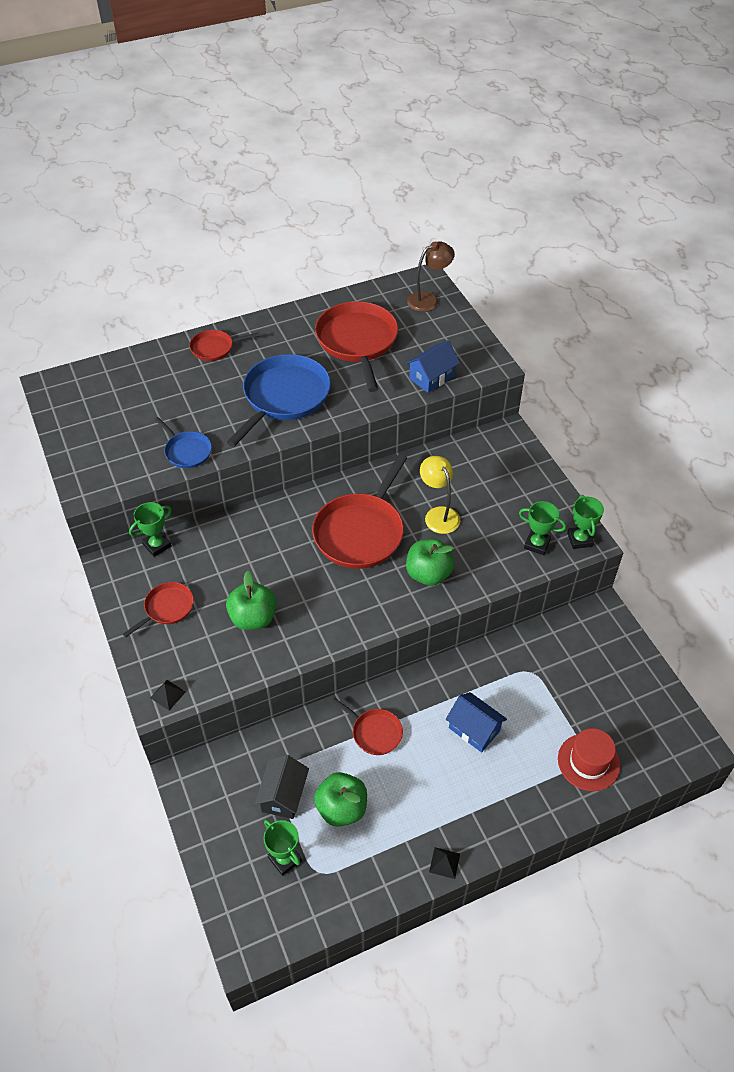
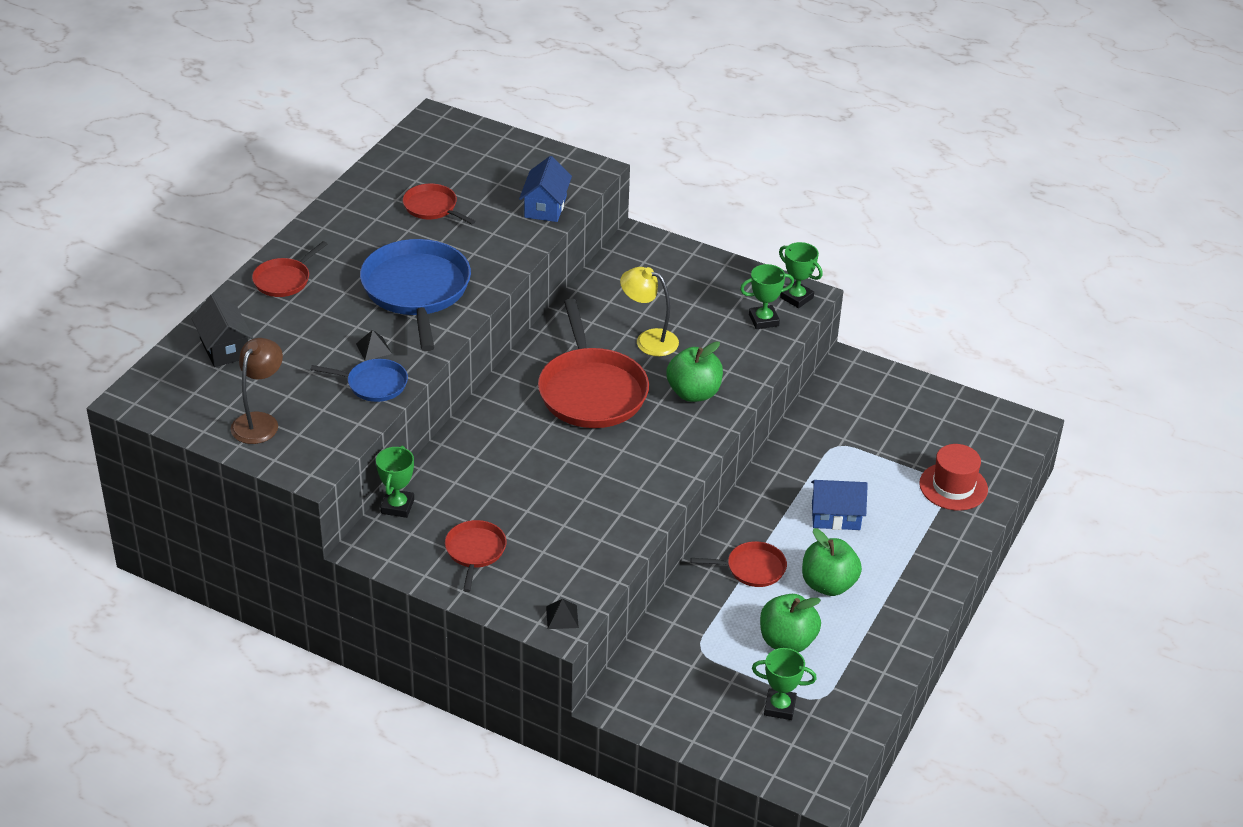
camera: 40 degrees left, 10 degrees down
green apple [226,571,277,630] -> green apple moved to [802,528,862,596]
black house [255,755,309,819] -> black house moved to [192,294,253,367]
red pan [315,301,398,392] -> red pan [403,184,475,224], size x0.51
brown lamp [407,241,455,312] -> brown lamp moved to [230,338,283,444]
black pyramid [429,847,460,879] -> black pyramid moved to [356,330,392,361]

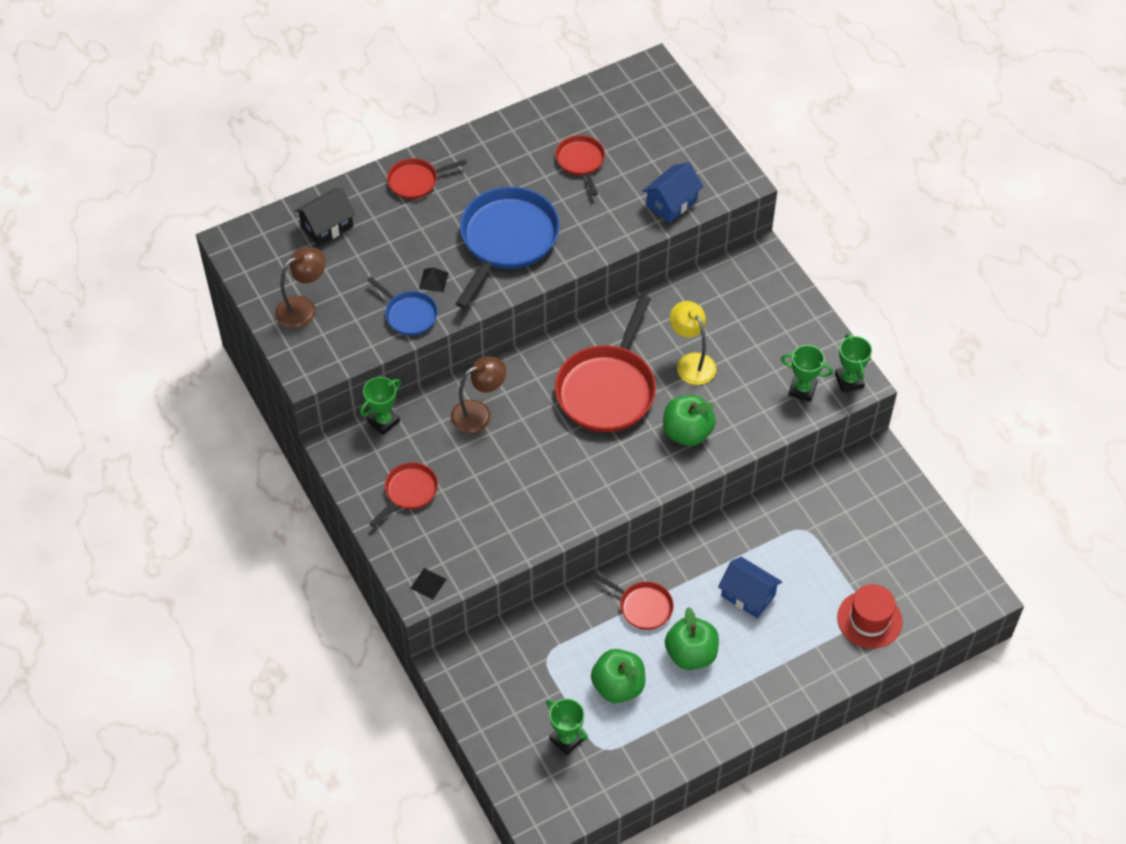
camera: 35 degrees right, 15 degrees up
black house [192,294,253,367] -> black house turned 45 degrees clockwise [294,188,356,246]
none -> brown lamp [451,356,506,433]

